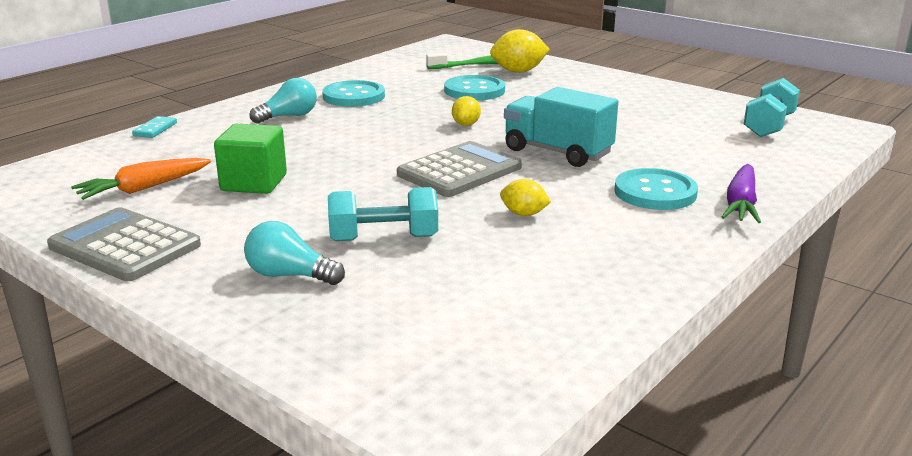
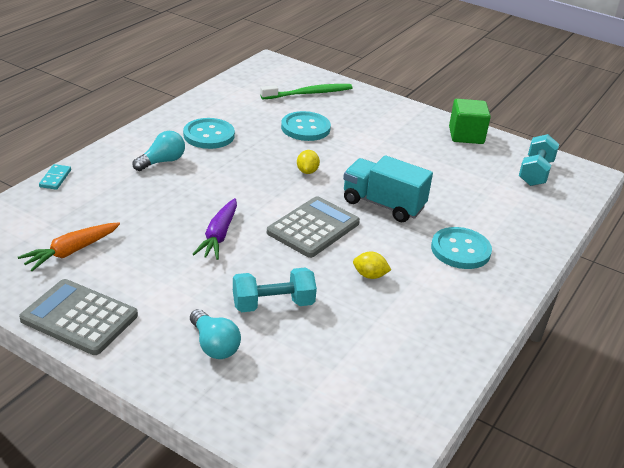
camera: 10 degrees left, 10 degrees up
green cube [214,124,287,194] -> green cube moved to [449,99,491,144]
turquoise light bulb [244,221,345,285] -> turquoise light bulb turned 135 degrees counterclockwise [190,309,241,359]
yellow lemon [490,29,550,73] -> none
purple carrot [722,164,761,223] -> purple carrot moved to [192,198,237,260]

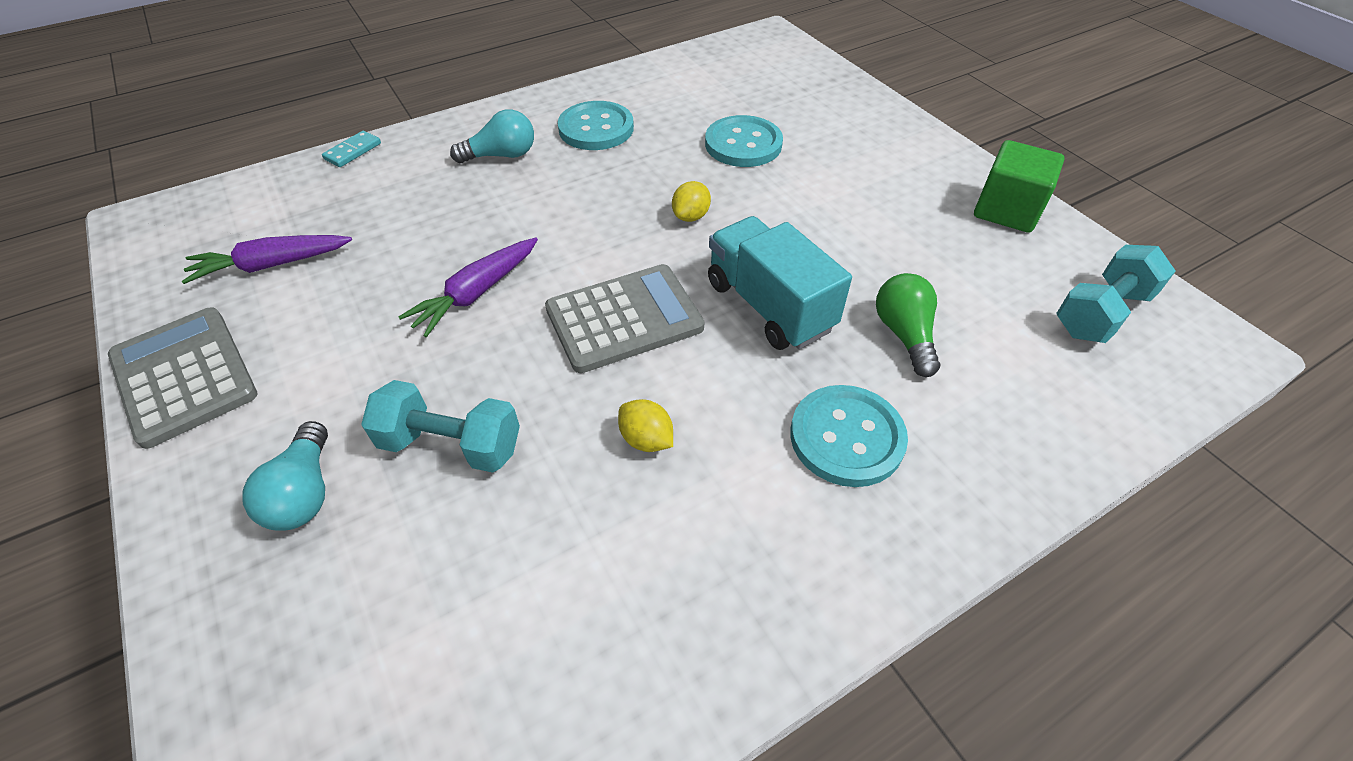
camera: 30 degrees right, 15 degrees up
orange carrot [18,223,120,271] -> purple carrot [182,235,352,284]
green toothbrush [260,84,352,99] -> none
none -> green light bulb [876,273,940,377]

